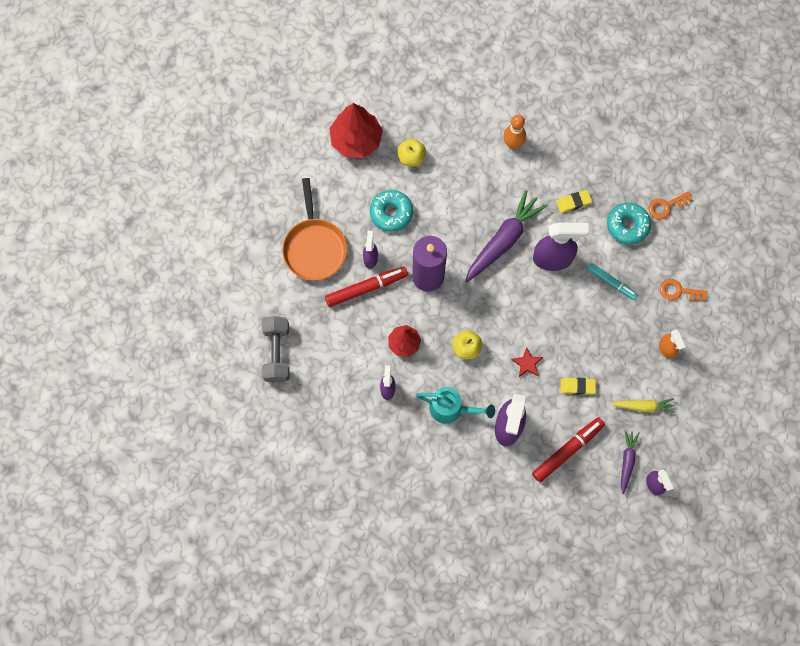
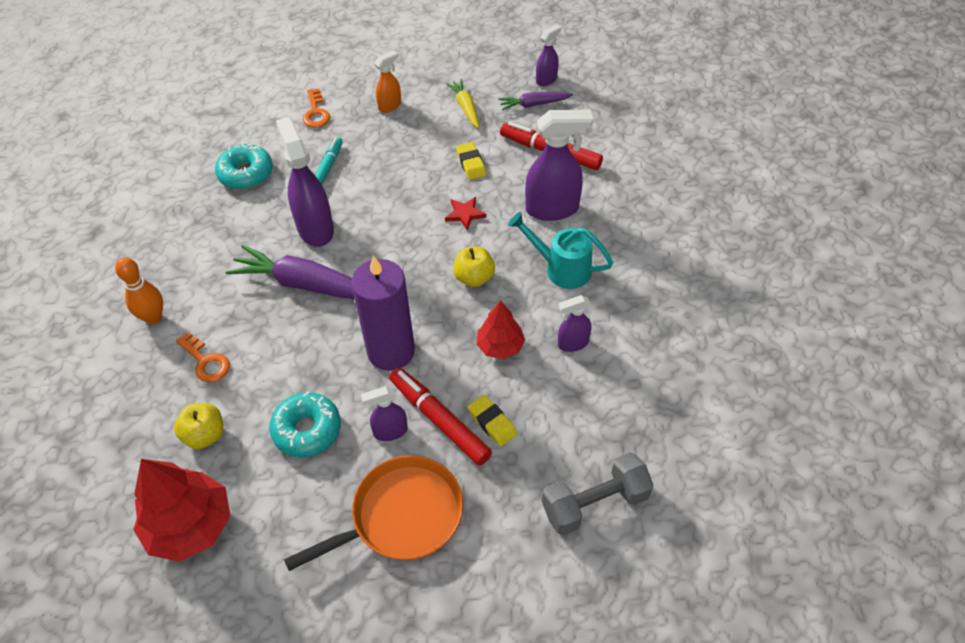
camera: 110 degrees left, 20 degrees down
turquoise watering can [416,387,495,424] -> turquoise watering can turned 60 degrees counterclockwise [508,212,613,289]
yellow eraser [556,190,592,213] -> yellow eraser moved to [468,395,518,447]
orange key [649,191,693,219] -> orange key moved to [176,332,230,382]

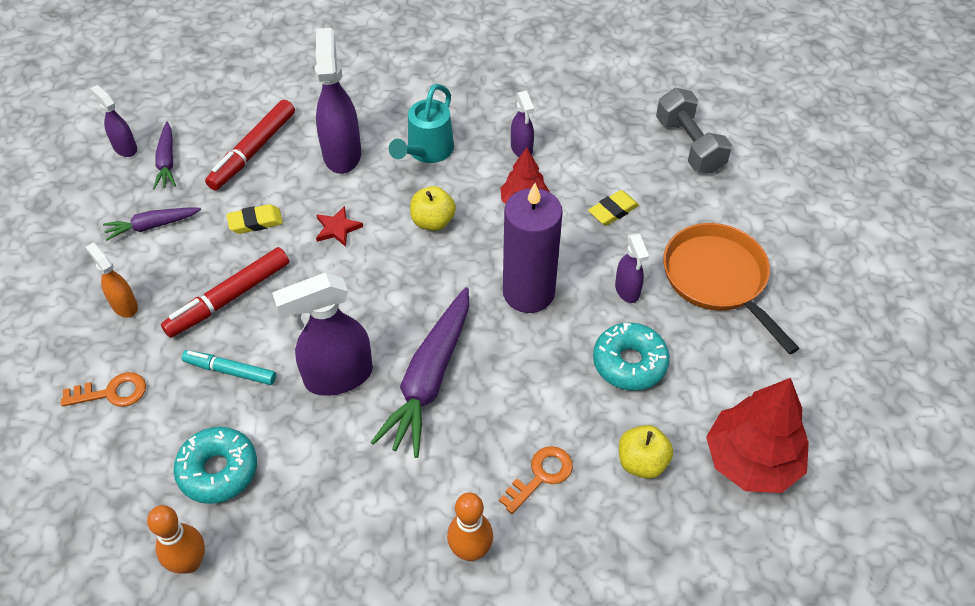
camera: 90 degrees left, 0 degrees up
red marker [389,367,492,466] -> red marker moved to [161,247,289,338]
yellow carrot [446,79,479,128] -> purple carrot [103,207,201,241]
none -> orange bowling pin [147,505,205,574]

